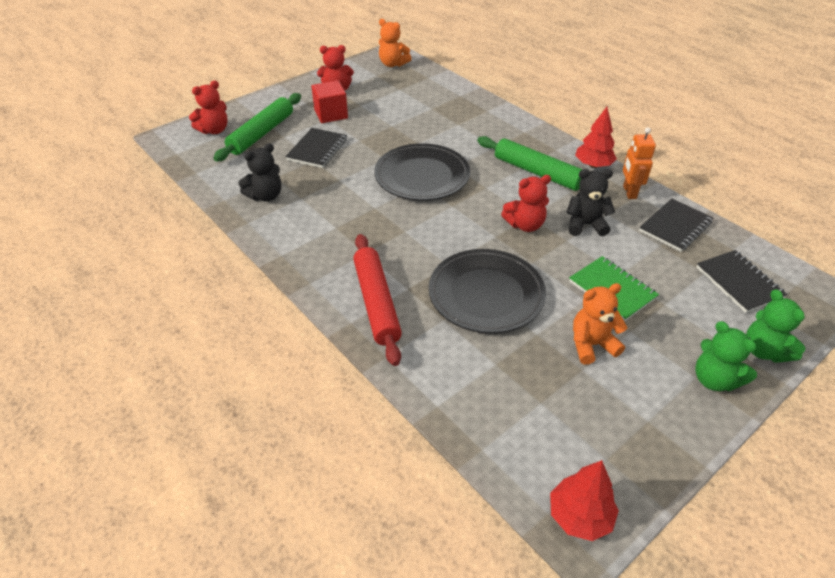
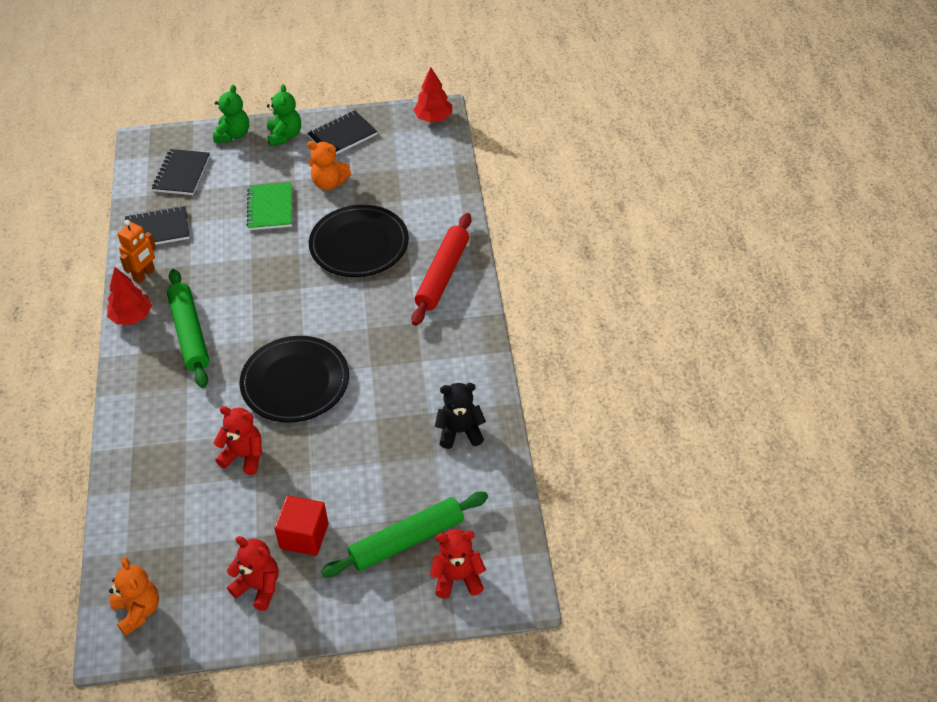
camera: 145 degrees left, 5 degrees up
black notebook [285,128,347,168] -> black notebook moved to [307,110,377,154]
red teddy bear [501,175,551,232] -> red teddy bear moved to [213,406,262,475]
black teddy bear [566,169,615,236] -> none

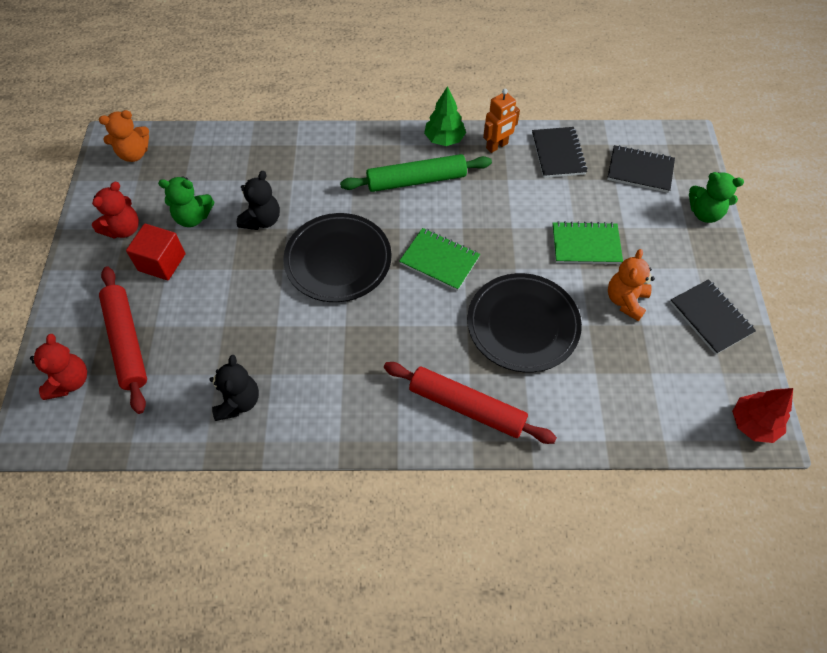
camera: 95 degrees right, 10 degrees up
red tree [107,267,152,325] -> green tree [424,86,466,146]
orange robot [117,220,156,283] -> orange robot turned 75 degrees counterclockwise [483,89,520,153]
red teddy bear [213,406,262,475] -> black teddy bear [237,171,280,230]
green teddy bear [267,84,301,147] -> green teddy bear moved to [158,177,214,227]
green rolling pin [321,492,488,577] -> red rolling pin [99,266,147,414]
none -> green notebook [399,228,480,291]

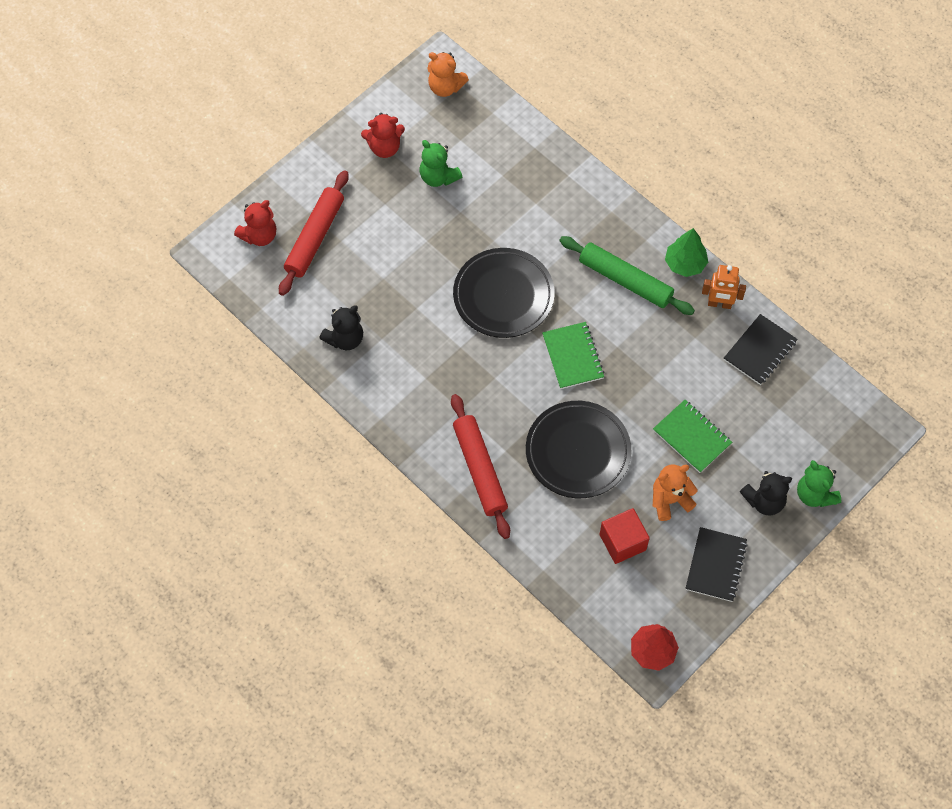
camera: 45 degrees right, 5 degrees up
red cube [126,223,185,280] -> red cube moved to [600,508,650,564]
black teddy bear [237,171,280,230] -> black teddy bear moved to [740,471,792,515]
black notebook [607,145,675,193] -> none

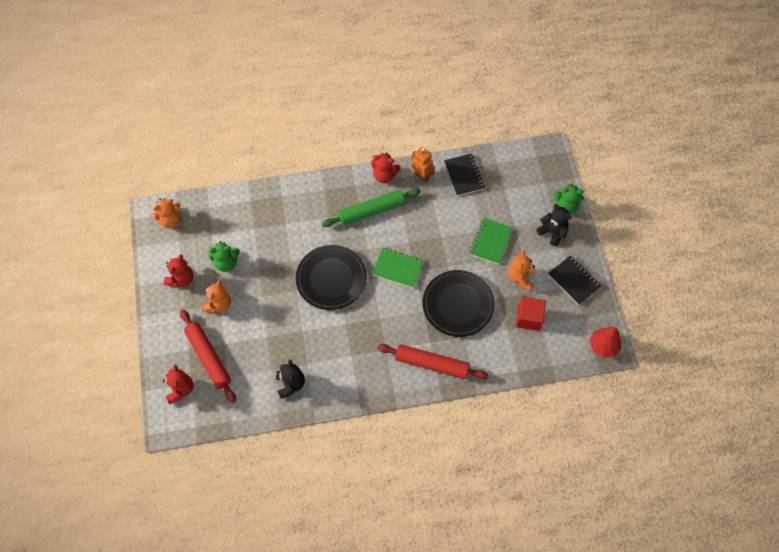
camera: 55 degrees left, 0 degrees up
green notebook [653,400,732,473] -> green notebook turned 60 degrees counterclockwise [470,218,513,265]
green tree [665,228,708,277] -> red teddy bear [371,152,401,183]
orange robot [702,265,746,309] -> orange robot turned 90 degrees counterclockwise [412,147,435,182]
black teddy bear [740,471,792,515] -> black teddy bear turned 60 degrees counterclockwise [536,204,571,247]
none -> orange teddy bear [201,280,231,313]

